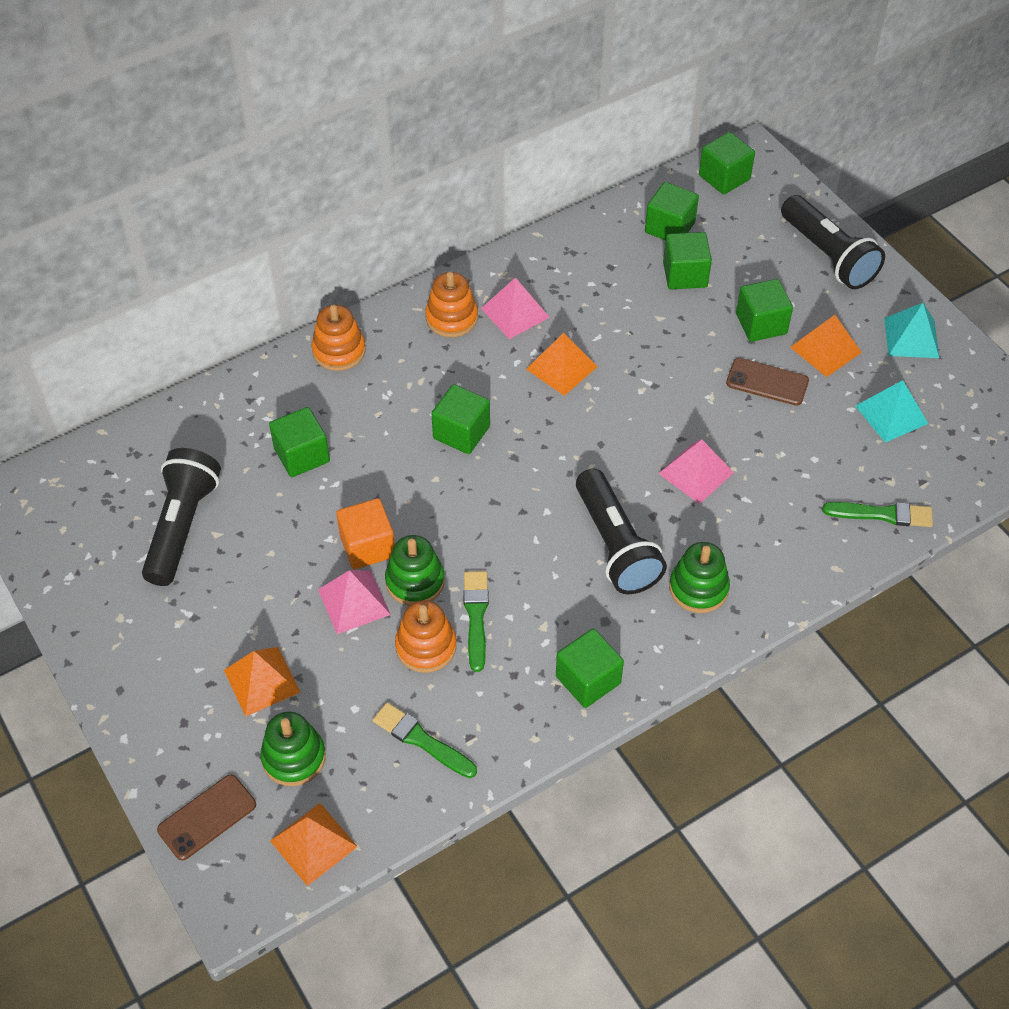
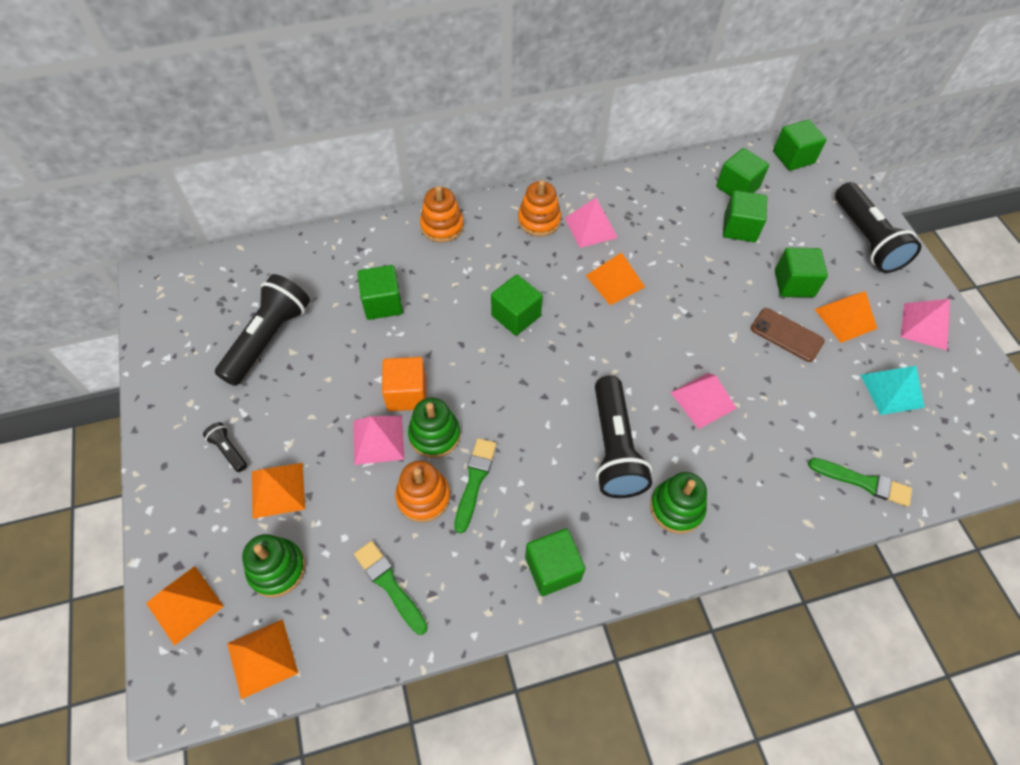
camera: 15 degrees right, 5 degrees up
brown phone [157,774,256,860] -> orange pyramid [146,566,224,646]
turquoise pyramid [884,303,939,358] -> pink pyramid [901,299,950,350]
none -> black flashlight [203,422,247,472]

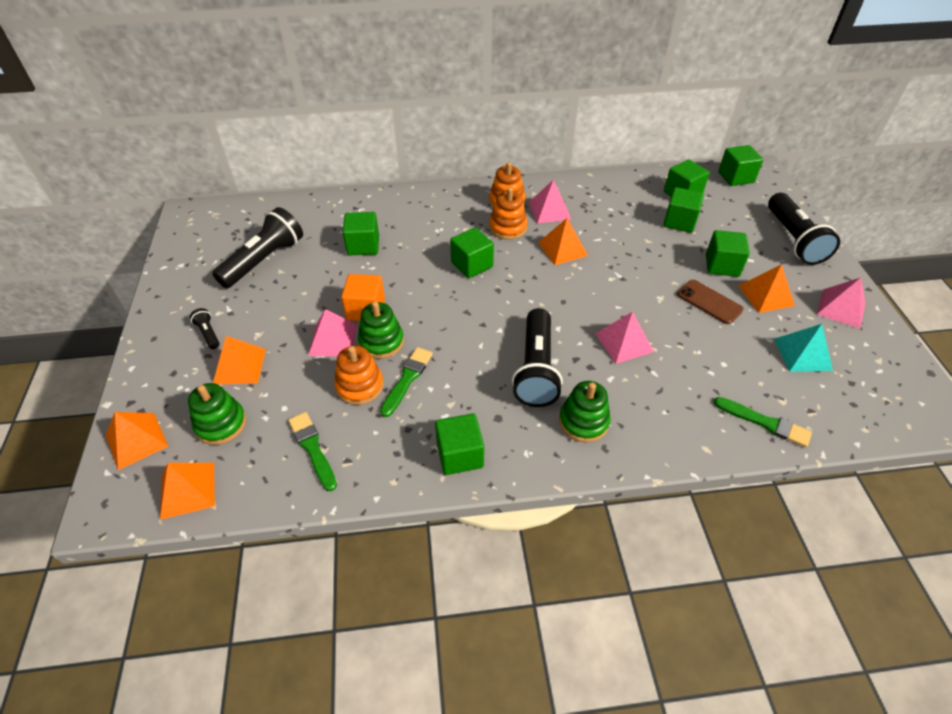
camera: 10 degrees right, 10 degrees down
orange stacking toy [420,186,464,243] -> orange stacking toy moved to [489,188,527,240]

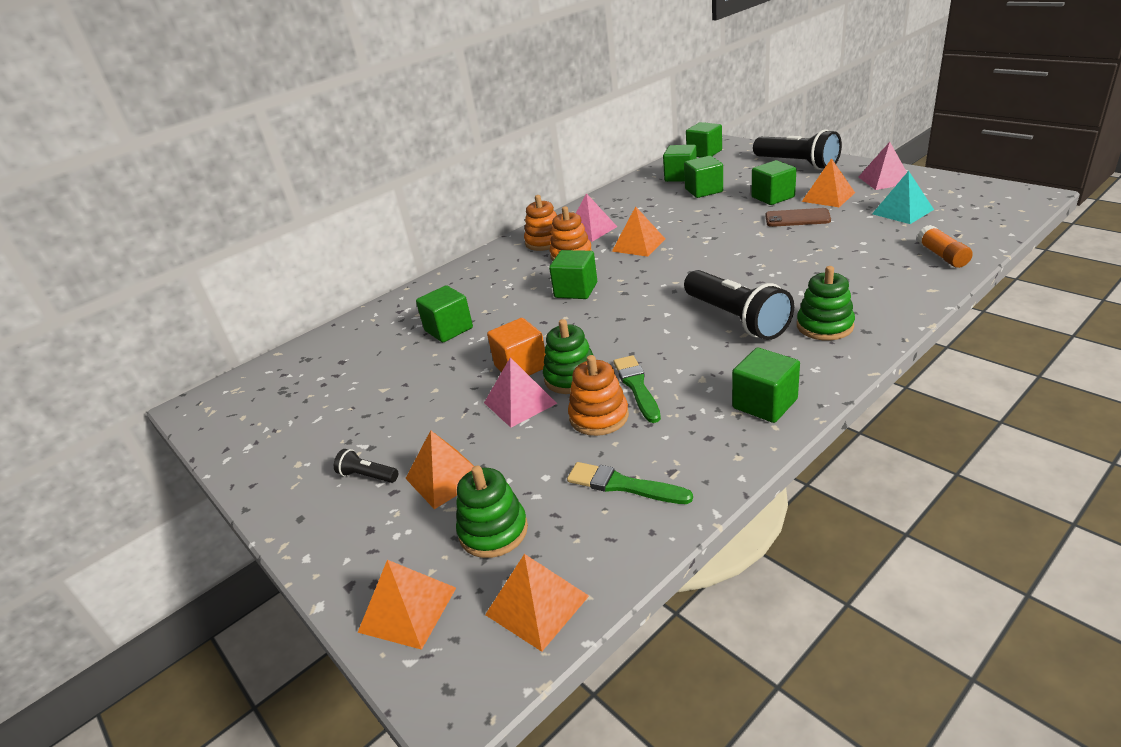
camera: 30 degrees left, 15 degrees down
black flashlight [212,207,303,288] -> none
pink pyramid [595,312,654,364] -> none
green brush [714,397,812,447] -> orange glue stick [917,225,973,268]

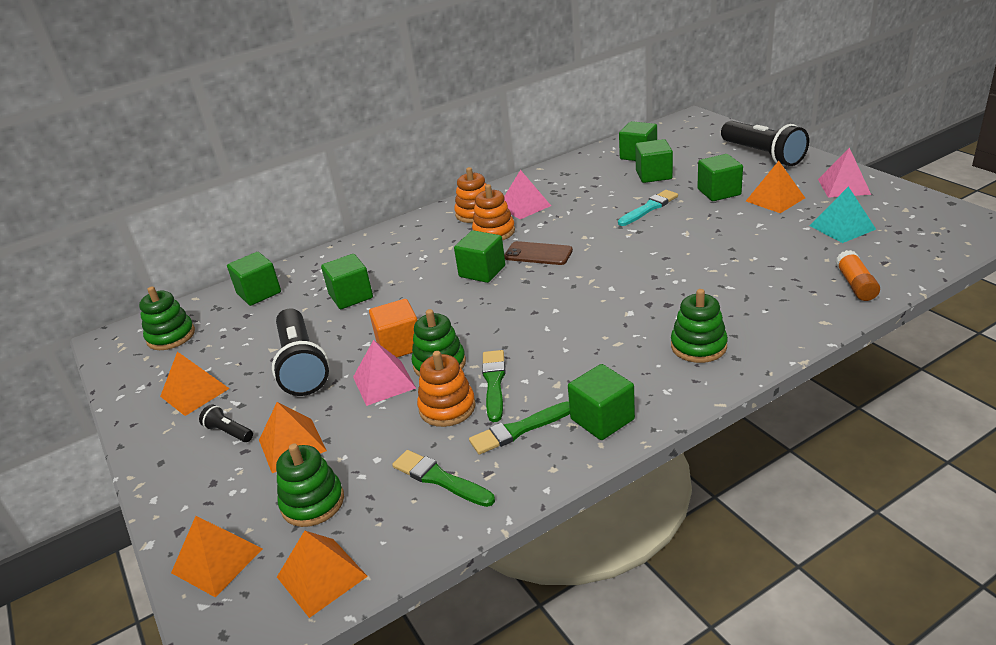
camera: 10 degrees right, 0 degrees up
orange pyramid [612,206,665,257] -> orange pyramid moved to [160,352,230,416]
black flashlight [684,270,794,340] -> black flashlight moved to [272,308,329,396]
green cube [686,122,722,158] -> green cube moved to [227,252,281,306]
brown phone [766,208,831,227] -> brown phone moved to [504,241,573,265]
none -> green stacking toy [139,286,195,350]
none -> green brush [469,401,570,455]
none -> turquoise brush [618,190,678,226]

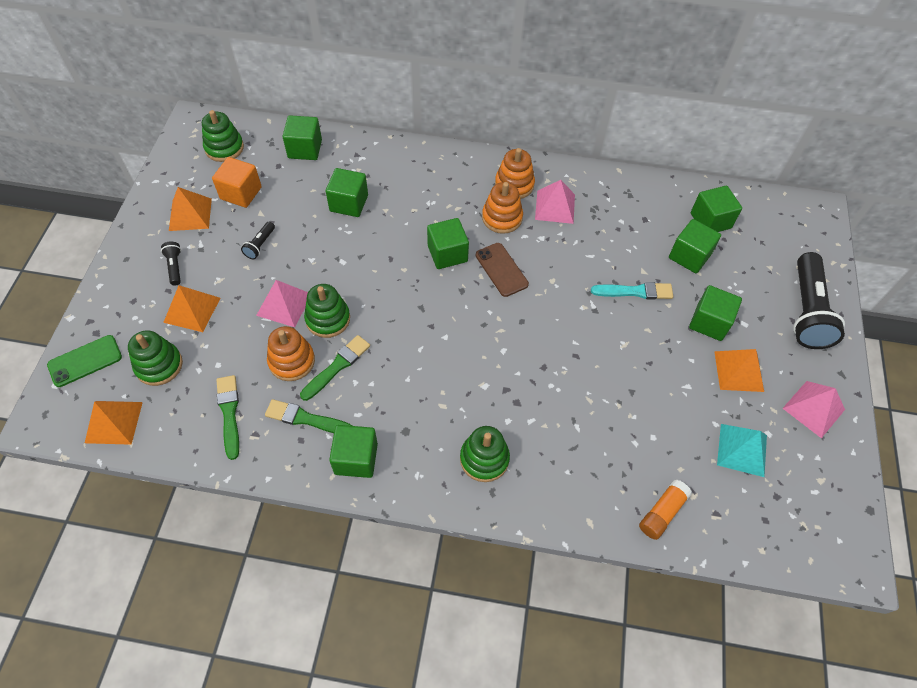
camera: 35 degrees right, 25 degrees up
orange pyramid [171,516,263,598] -> green phone [47,335,122,387]
black flashlight [272,308,329,396] -> black flashlight [241,222,275,259], size x0.44
orange cube [369,299,417,358] -> orange cube moved to [212,157,262,208]

